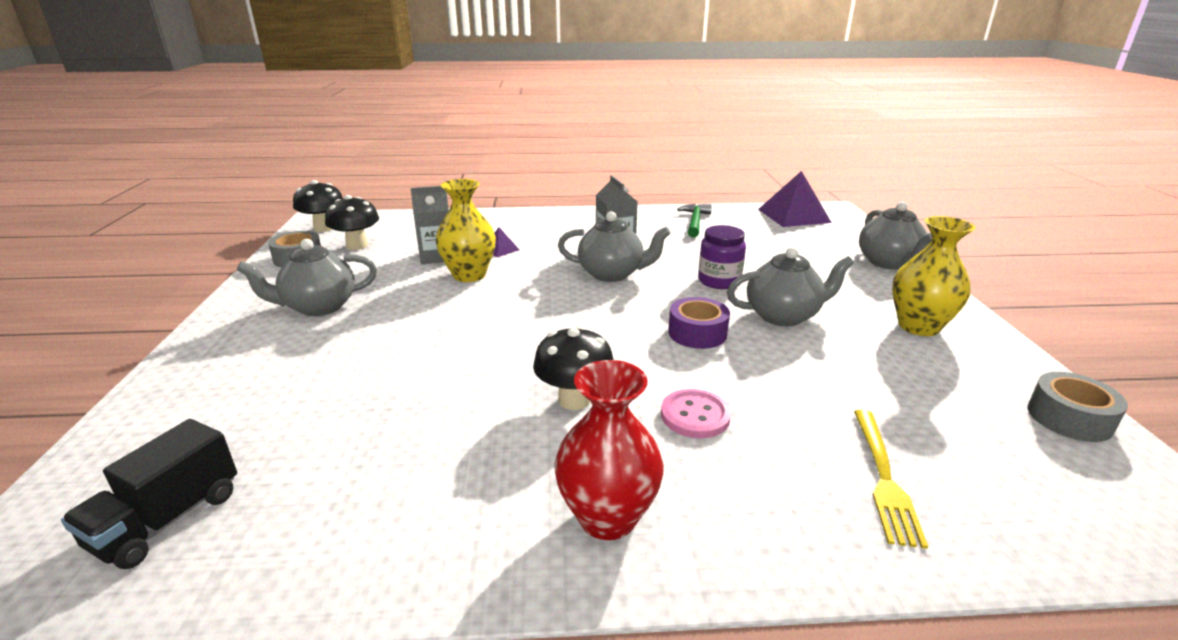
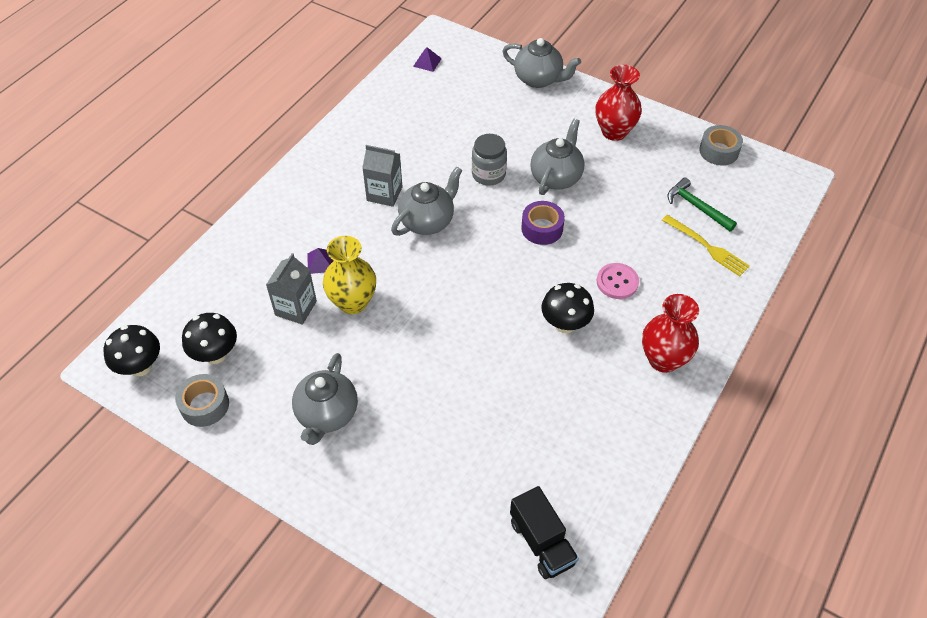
camera: 55 degrees left, 25 degrees up
green hammer [677,204,712,238] -> green hammer moved to [668,177,737,232]
purple jar [698,225,746,289] -> grey jar [472,134,507,186]
purple pyramid [758,171,832,227] -> purple pyramid [413,47,442,72], size x0.46
yellow vase [892,216,975,336] -> red vase [595,65,642,141]

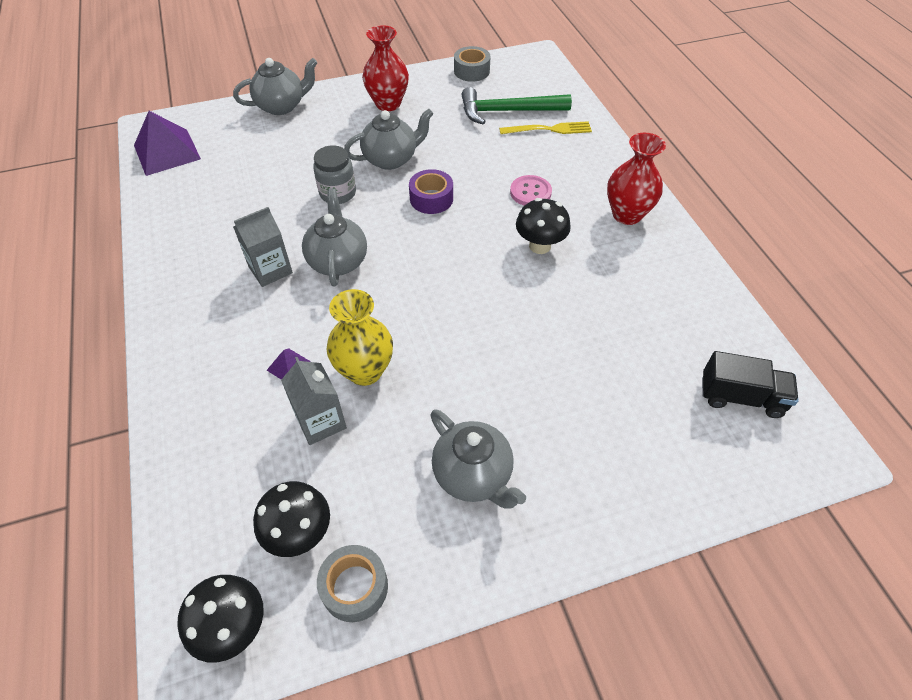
camera: 50 degrees left, 0 degrees up
purple pyramid [413,47,442,72] -> purple pyramid [134,111,201,176], size x2.16
grey teapot [531,119,584,195] -> grey teapot turned 90 degrees clockwise [344,109,434,170]
green hammer [668,177,737,232] -> green hammer [461,87,572,125], size x1.52

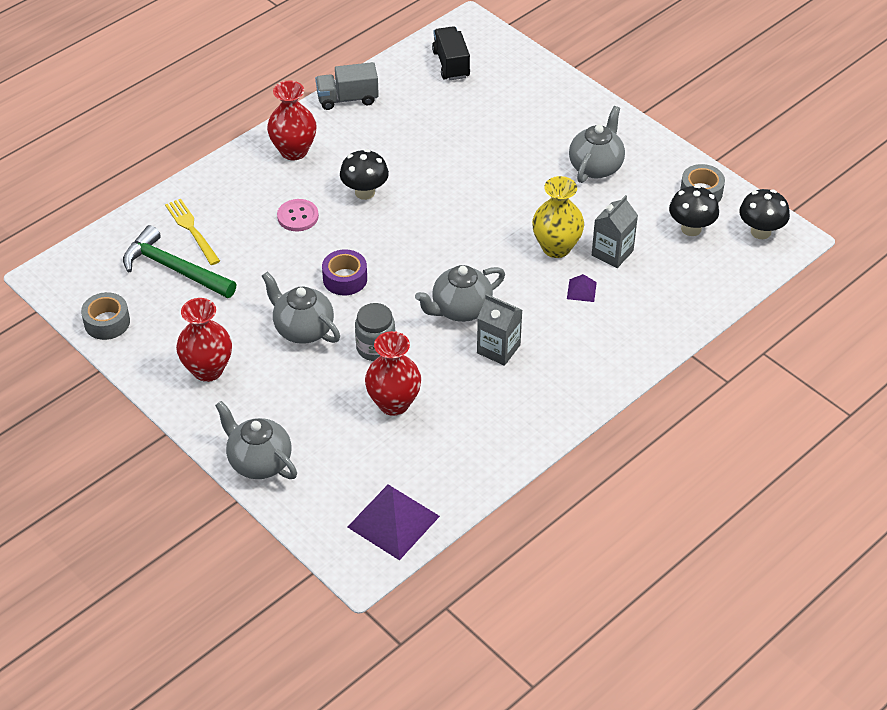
camera: 115 degrees left, 5 degrees down
green hammer [461,87,572,125] -> green hammer turned 150 degrees clockwise [123,225,237,298]
none -> grey truck [315,62,379,110]
none -> red vase [365,331,421,416]

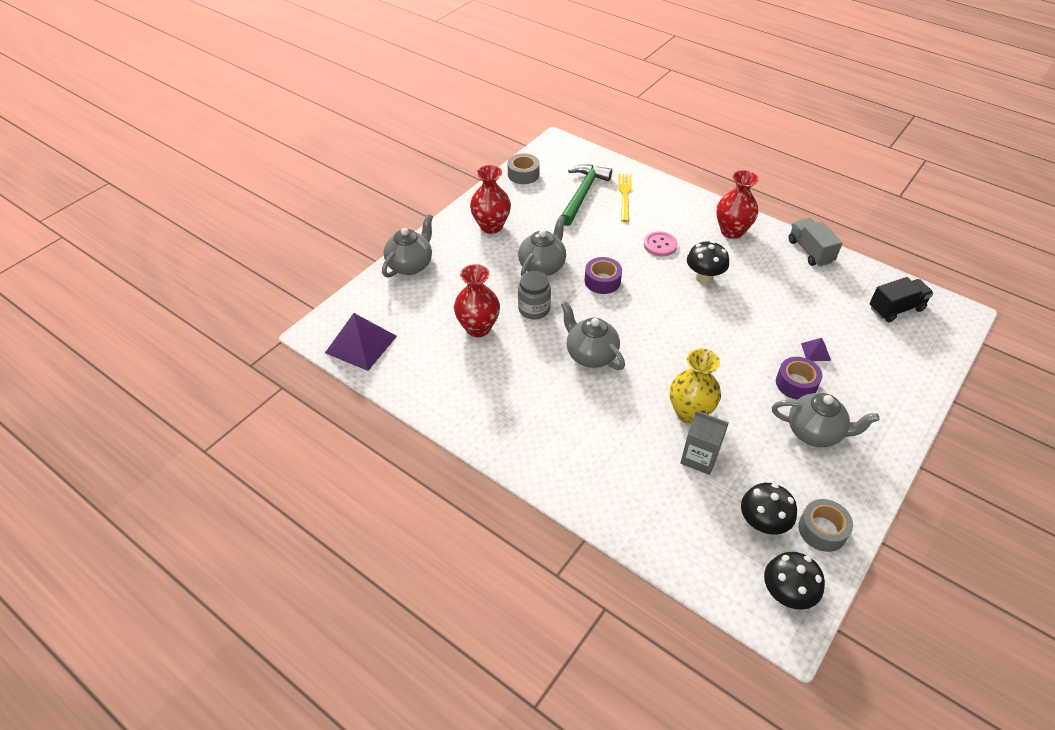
camera: 80 degrees right, 0 degrees up
yellow fork [165,199,220,265] -> yellow fork turned 45 degrees counterclockwise [618,174,632,222]
grey carton [477,294,522,366] -> none
purple pyramid [567,274,597,302] -> purple pyramid moved to [801,338,831,361]
none -> purple tape [776,357,822,400]

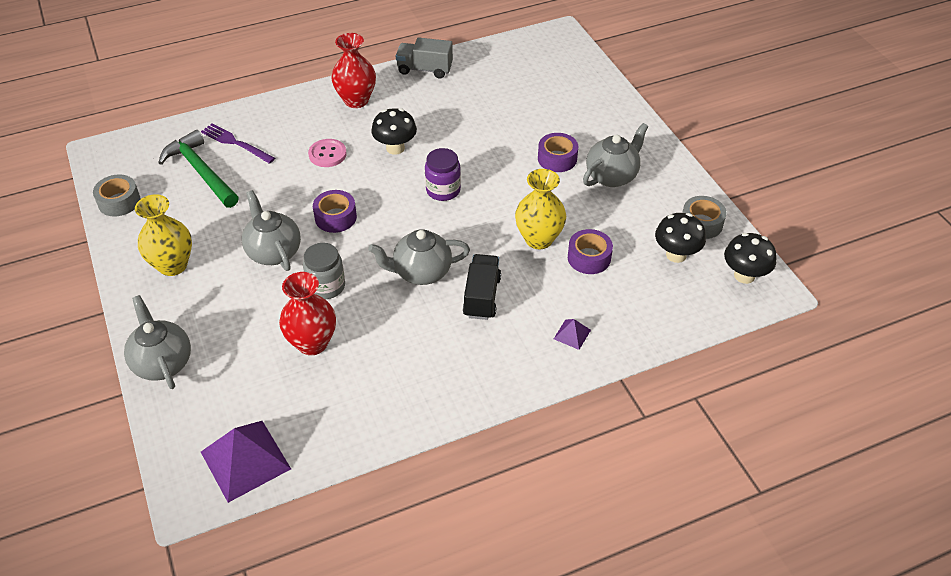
camera: 60 degrees left, 0 degrees up
red vase [470,165,511,234] -> yellow vase [135,194,192,276]
yellow fork [618,174,632,222] -> purple fork [201,123,275,164]
grey carton [680,410,729,475] -> purple tape [568,229,613,274]
purple pyramid [801,338,831,361] -> purple pyramid moved to [554,319,591,350]
black truck [870,277,934,322] -> black truck moved to [463,254,501,320]
none -> purple jar [425,148,461,201]

